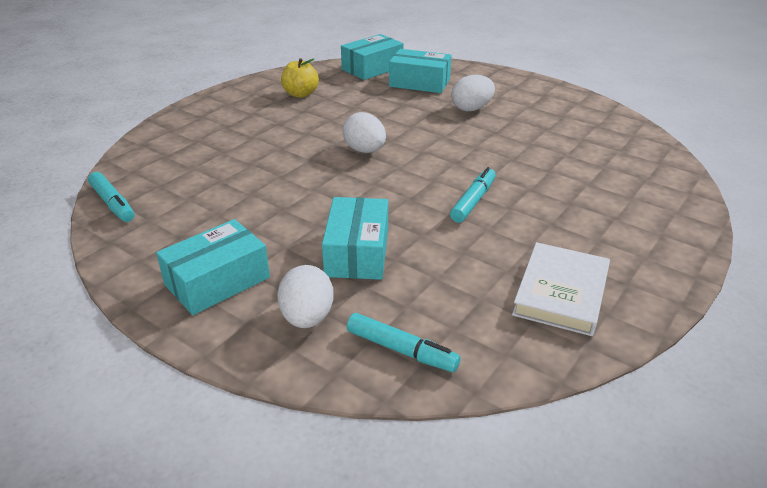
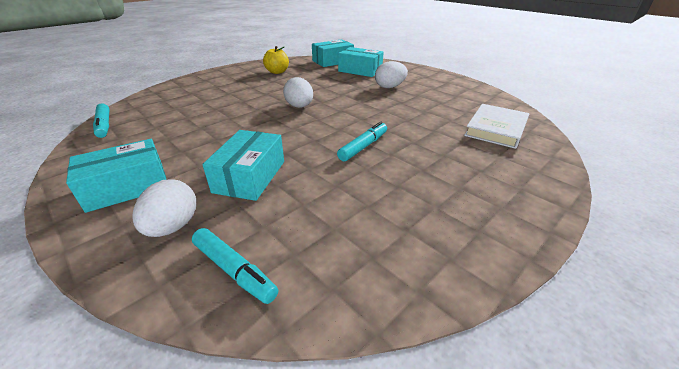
camera: 10 degrees right, 0 degrees up
white book [512,242,610,336] -> white book moved to [464,104,529,149]

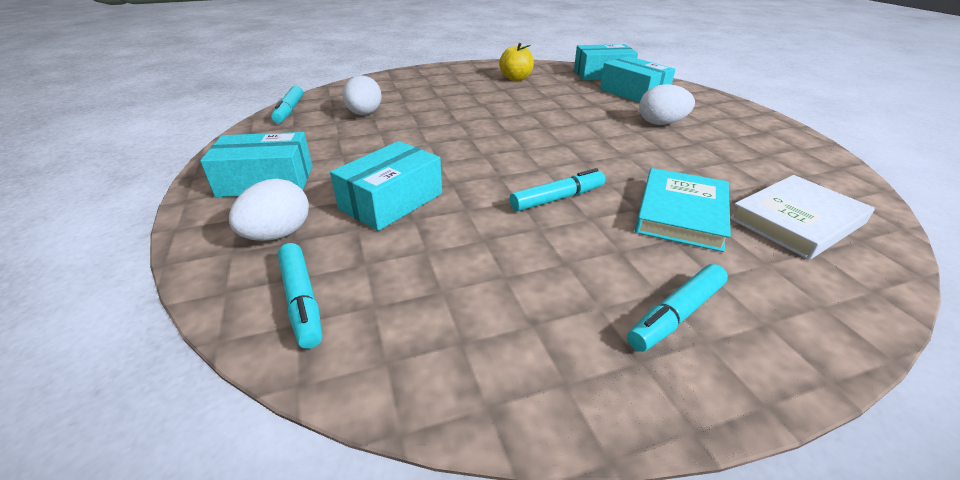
camera: 25 degrees right, 0 degrees up
white egg [283,77,313,108] -> white egg moved to [343,75,382,115]
none -> turquoise marker [627,264,728,352]
none -> turquoise book [635,168,731,252]

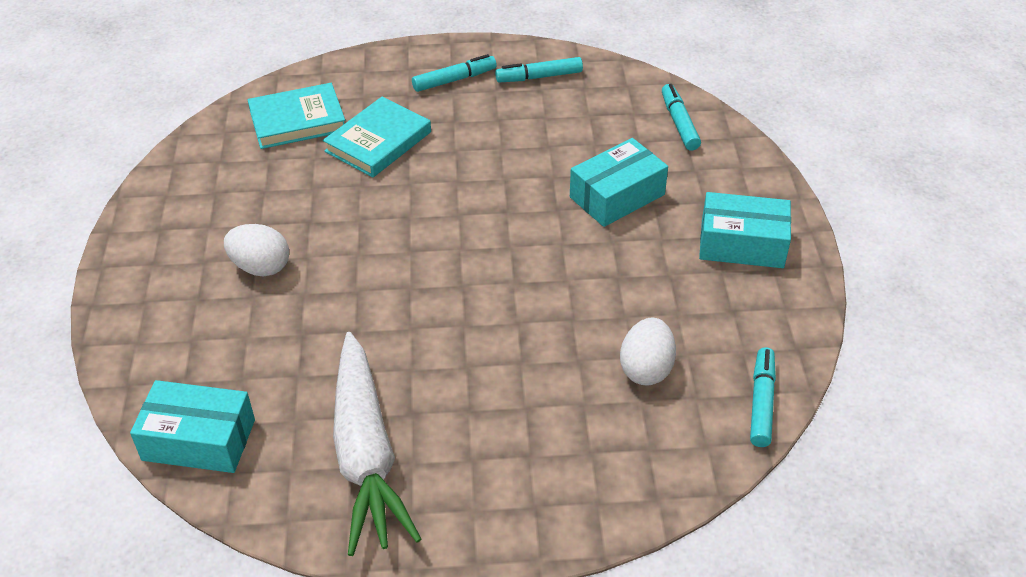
camera: 165 degrees left, 10 degrees up
white egg [229,179,309,241] -> none
yellow apple [499,43,534,81] -> white carrot [333,332,421,556]
turquoise marker [510,168,605,211] -> turquoise marker moved to [495,57,583,82]
turquoise box [600,56,675,103] -> none
white book [730,175,875,260] -> turquoise book [248,83,345,149]

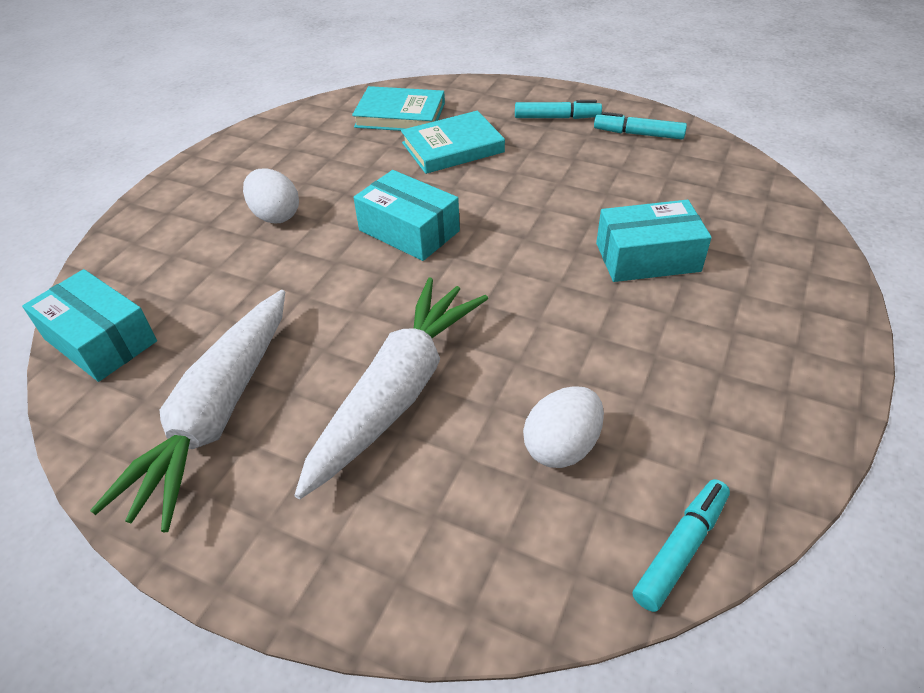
camera: 30 degrees right, 0 degrees up
turquoise marker [662,84,701,150] -> none
turquoise box [699,192,791,268] -> turquoise box moved to [353,170,460,261]
none -> white carrot [294,278,488,499]

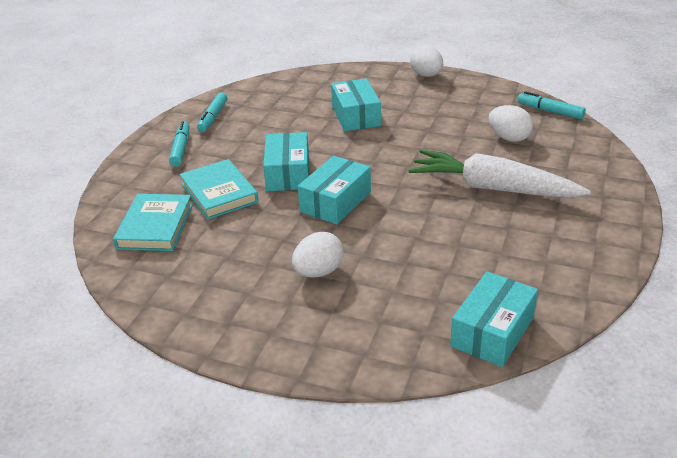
camera: 95 degrees left, 10 degrees down
white carrot [90,290,285,532] -> none
none -> turquoise box [263,132,309,191]
none -> white egg [410,46,443,77]

